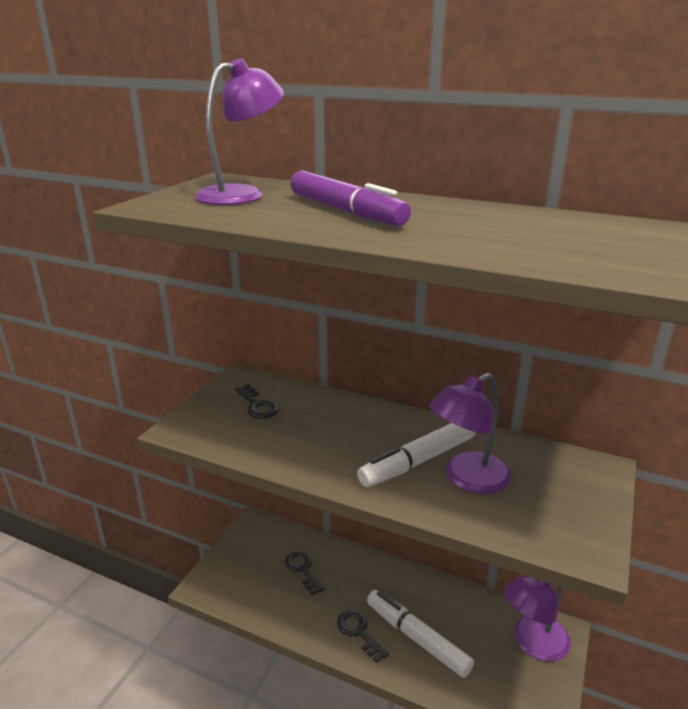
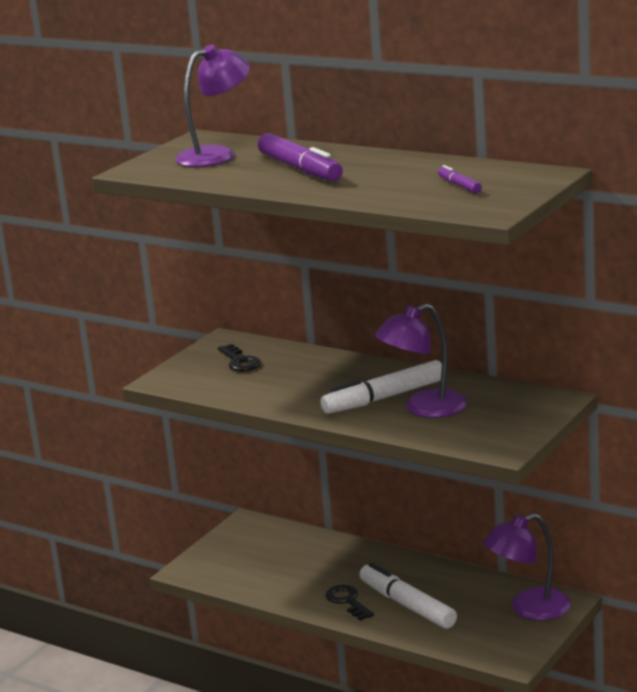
camera: 10 degrees right, 5 degrees down
black key [285,550,325,595] -> none
none -> purple marker [438,165,482,194]

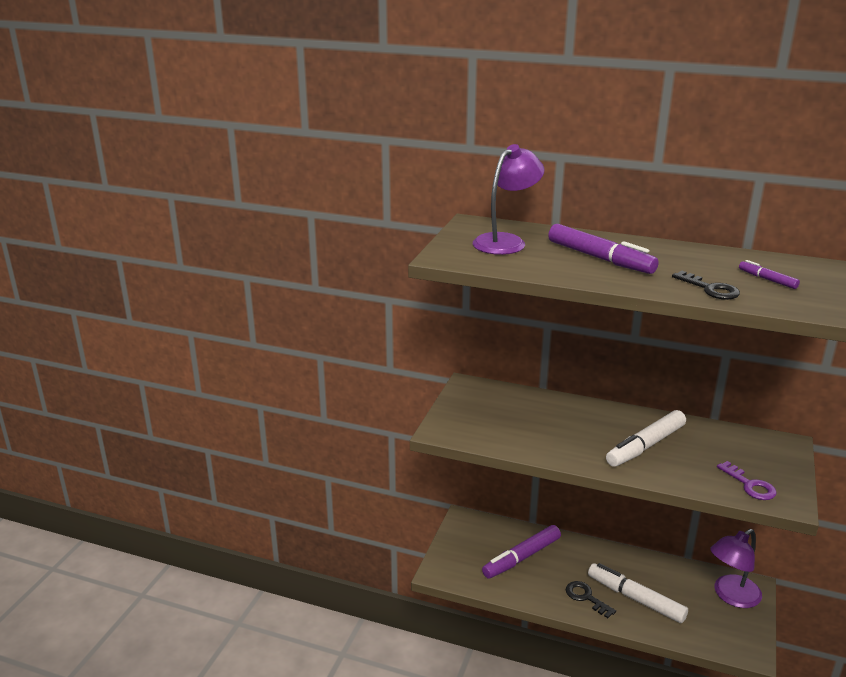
camera: 15 degrees left, 5 degrees up
black key [218,344,261,371] -> black key moved to [672,271,740,300]
purple lamp [375,304,467,418] -> none
none -> purple marker [482,525,561,579]
none -> purple key [717,461,777,500]

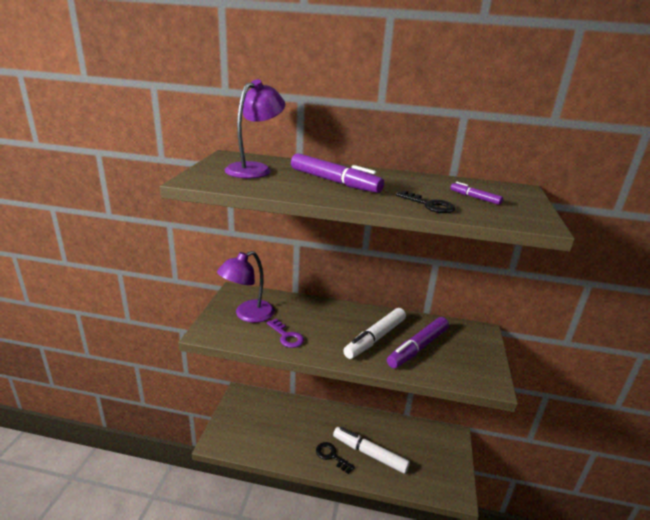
camera: 10 degrees left, 0 degrees up
purple marker [482,525,561,579] -> purple marker moved to [387,317,449,368]
purple lamp [710,529,762,608] -> purple lamp moved to [217,251,275,323]
purple key [717,461,777,500] -> purple key moved to [267,319,304,348]

